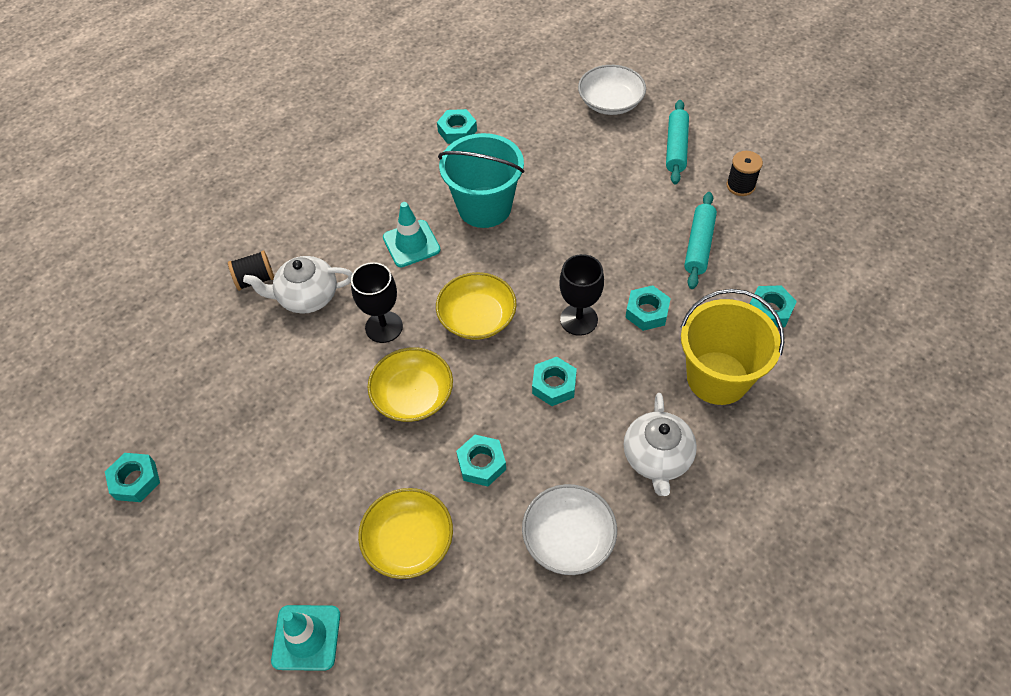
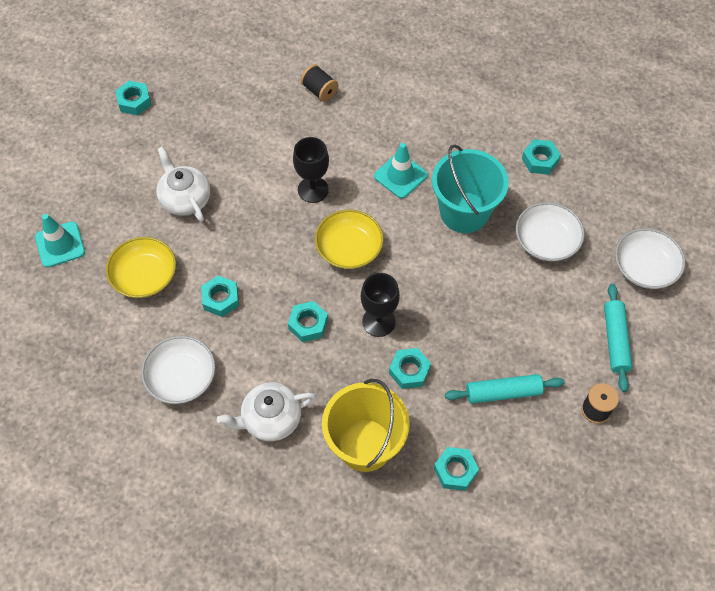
camera: 65 degrees right, 5 degrees up
white teapot [243,256,353,314] -> white teapot moved to [156,146,210,222]
yellow bowl [367,347,453,422] -> none
turquoise rolling pin [666,100,689,184] -> turquoise rolling pin turned 75 degrees counterclockwise [604,284,633,392]
none -> white bowl [516,202,585,261]

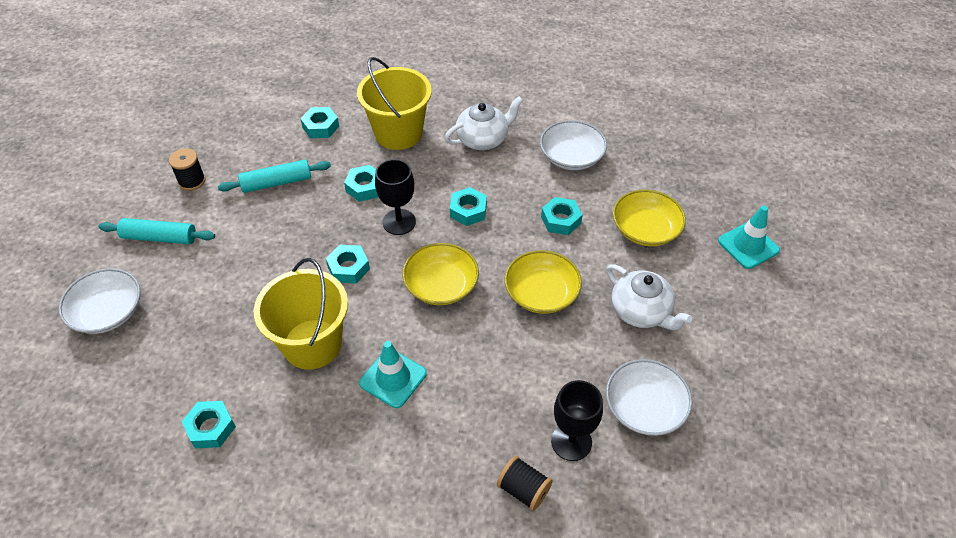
camera: 170 degrees right, 10 degrees down
turquoise nut [115,81,151,115] -> turquoise nut moved to [326,245,370,284]
black goblet [293,137,329,203] -> black goblet moved to [551,380,603,461]
turquoise bucket [432,144,509,233] -> yellow bucket [253,258,348,370]
white bowl [516,202,585,261] -> white bowl moved to [606,359,692,436]
turquoise rolling pin [604,284,633,392] -> turquoise rolling pin turned 75 degrees counterclockwise [98,218,215,244]
none -> yellow bowl [505,250,582,314]

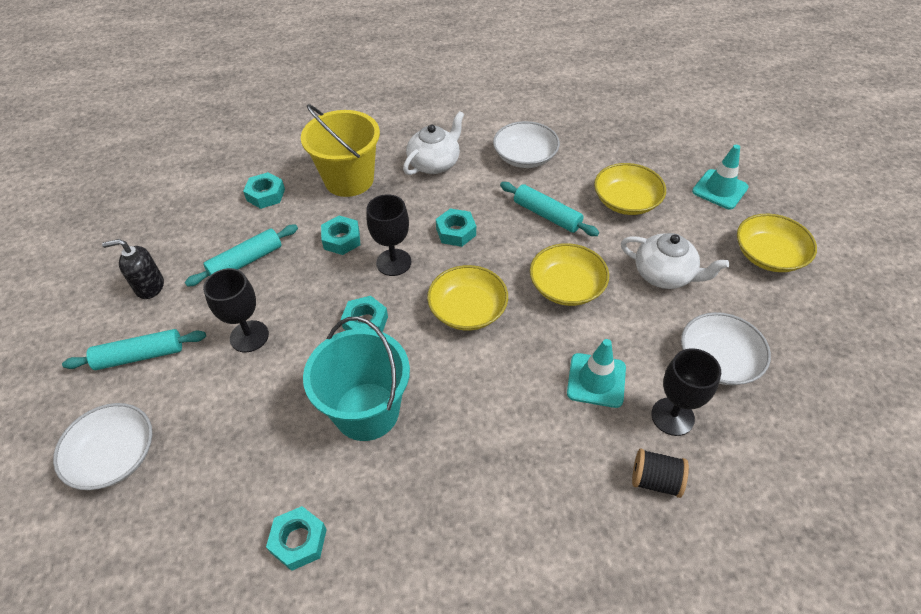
camera: 20 degrees left, 0 degrees up
black spool [169,148,205,191] -> black soap dispenser [102,239,164,299]
yellow bucket [253,258,348,370] -> turquoise bucket [303,316,410,441]
turquoise traffic cone [359,341,427,408] -> turquoise traffic cone moved to [567,339,626,408]
turquoise nut [541,197,582,235] -> turquoise rolling pin [500,182,599,236]
none -> black goblet [203,268,269,352]
none -> yellow bowl [737,214,817,272]

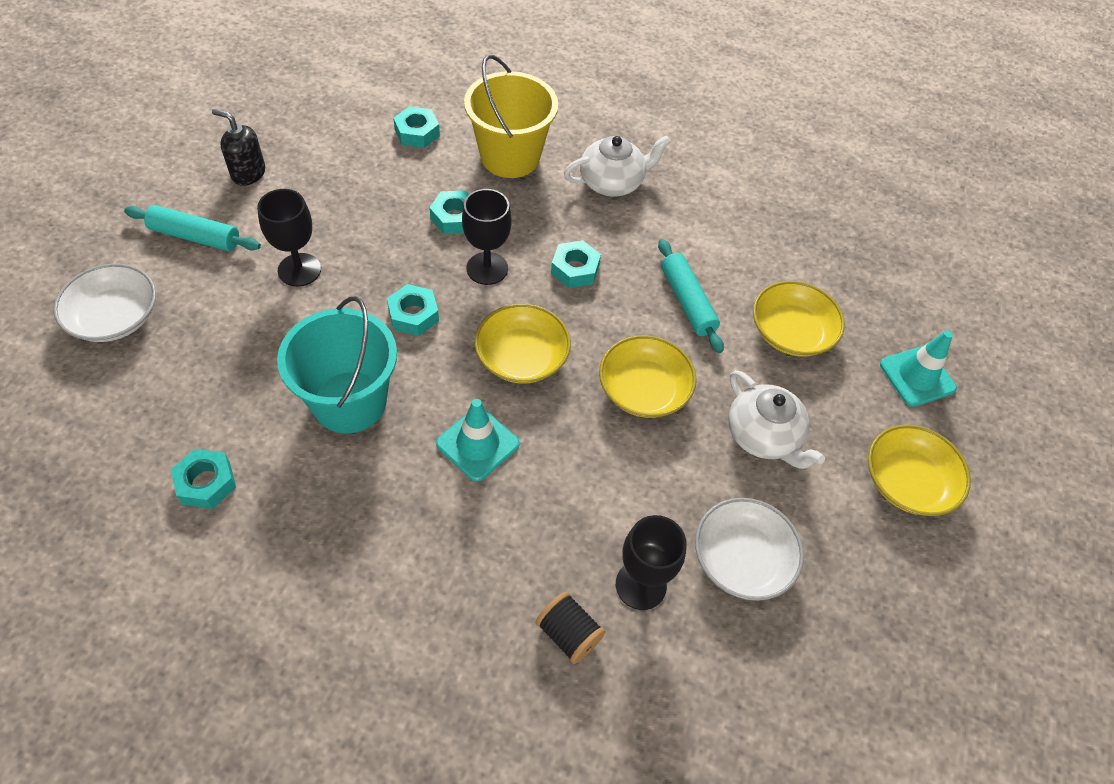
camera: 25 degrees right, 5 degrees up
turquoise rolling pin [185,225,298,287] -> none
white bowl [493,121,560,168] -> none
turquoise traffic cone [567,339,626,408] -> turquoise traffic cone moved to [436,399,520,481]

